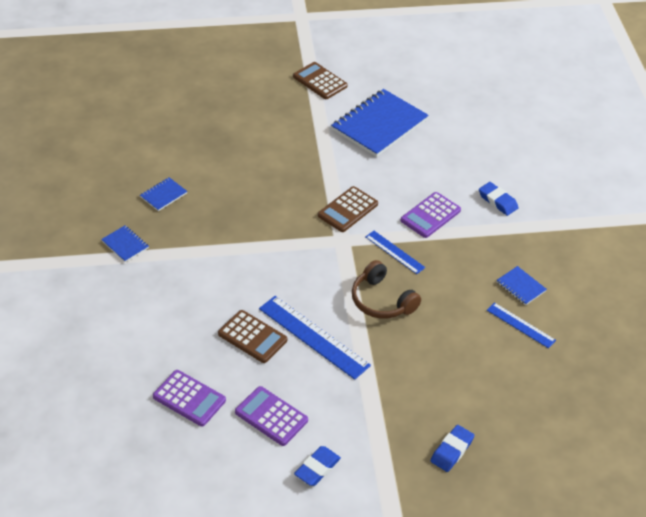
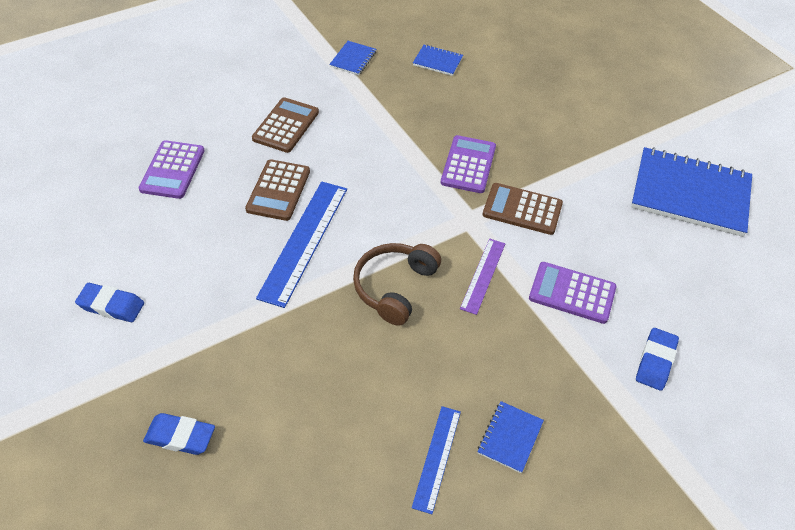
camera: 65 degrees right, 5 degrees up
purple calculator [235,386,308,446] -> purple calculator moved to [441,135,496,193]
brown calculator [293,62,348,99] -> brown calculator moved to [252,97,319,153]
blue ruler [365,231,425,274] -> purple ruler [460,239,505,315]

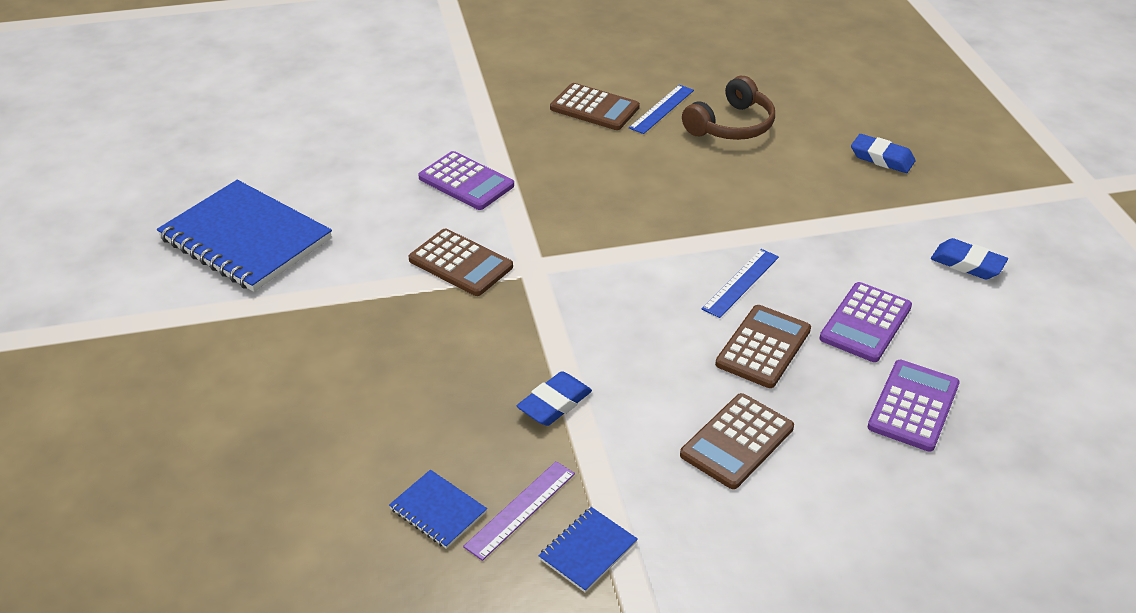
camera: 160 degrees left, 10 degrees down
blue ruler [256,181,347,308] -> blue ruler [702,249,779,318], size x0.58
brown headphones [353,243,441,326] -> brown headphones moved to [682,76,775,140]
purple calculator [441,135,496,193] -> purple calculator moved to [819,282,912,362]
purple ruler [460,239,505,315] -> purple ruler moved to [463,461,575,561]
blue notebook [477,401,544,473] -> brown calculator [550,83,640,130]
blue eraser [636,328,679,391] -> blue eraser moved to [517,371,592,426]

